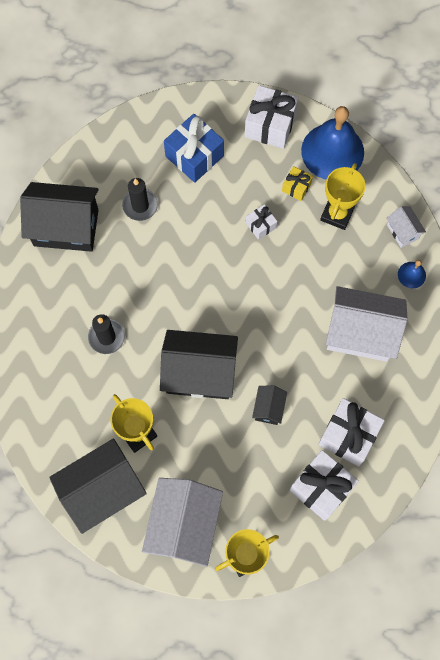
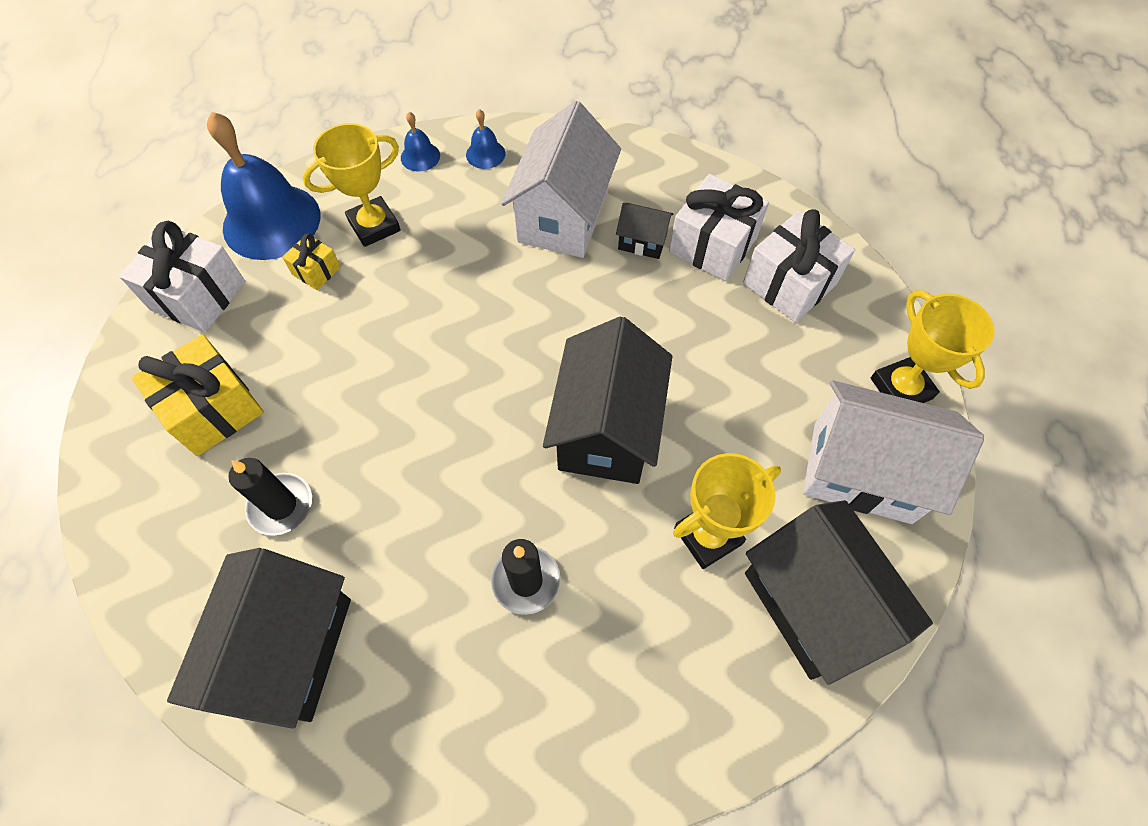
camera: 85 degrees left, 10 degrees down
blue gift [164,114,224,183] -> yellow gift [131,334,264,456]
white gift [246,204,277,240] -> none
black house [252,385,287,425] -> black house moved to [616,203,673,259]
yellow trophy [320,163,365,230] -> yellow trophy turned 60 degrees counterclockwise [303,123,401,247]
white house [386,206,426,248] -> blue bell [401,112,440,172]

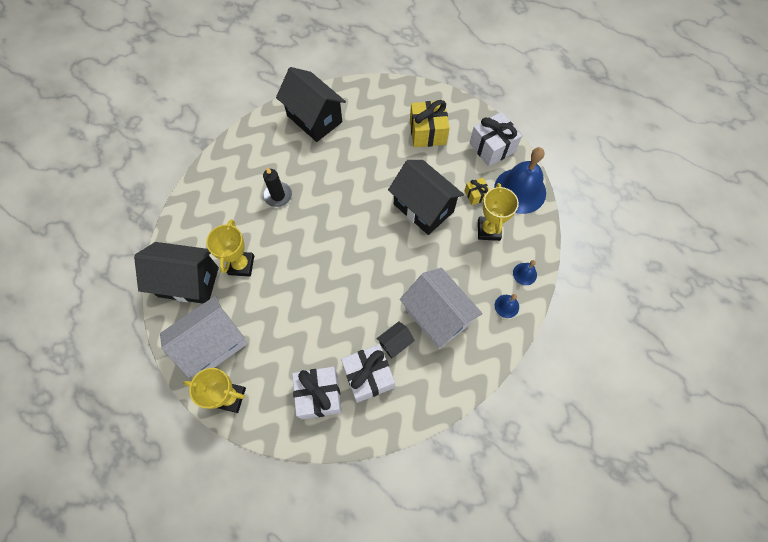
camera: 125 degrees right, 5 degrees up
black candle [228,458,312,536] -> none
black house [543,316,673,484] -> black house moved to [388,160,464,235]

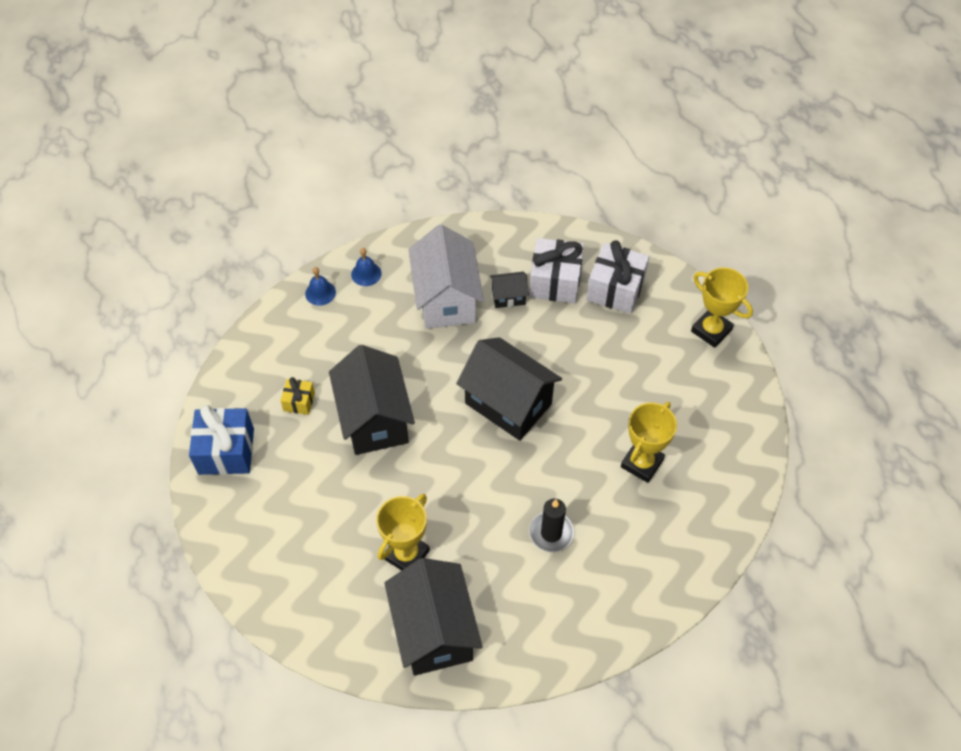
camera: 150 degrees left, 10 degrees down
black house [134,242,219,304] -> black house moved to [456,337,562,441]
white house [160,296,247,378] -> none
yellow gift [410,100,450,147] -> none
white gift [470,112,522,167] -> blue gift [189,405,254,475]
yellow trophy [478,183,519,241] -> yellow trophy moved to [376,494,430,571]
blue bell [494,147,546,214] -> none

